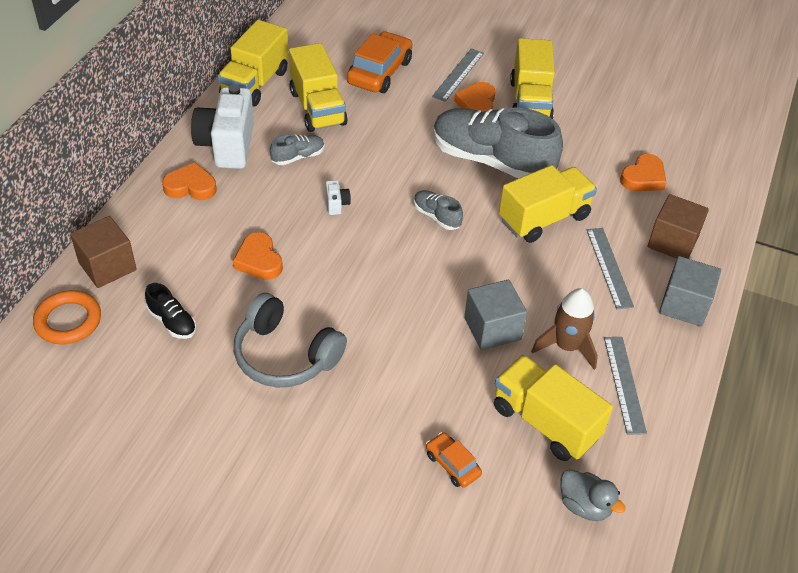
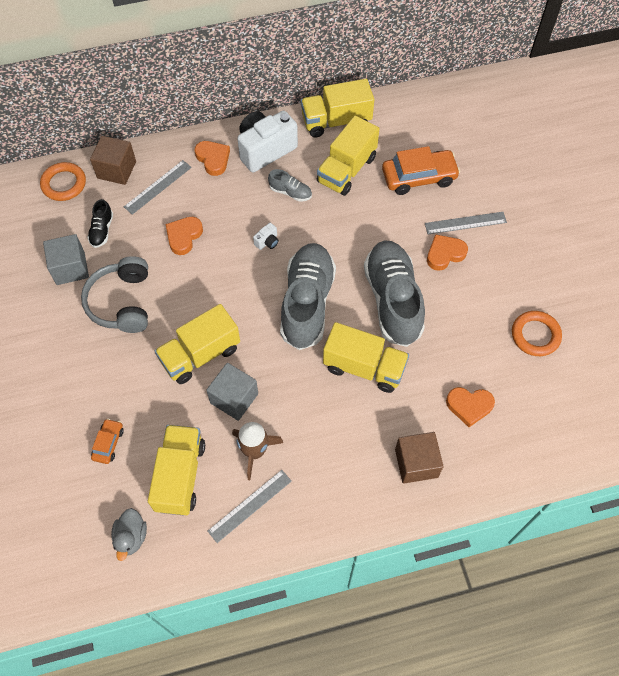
camera: 55 degrees right, 15 degrees up
grey shoe [414,190,463,230] -> grey shoe [280,243,336,350], size x2.34
yellow truck [510,38,555,119] -> yellow truck moved to [155,304,240,384]
grey ruler [586,228,634,309] -> grey ruler moved to [124,160,192,215]
grey cube [659,256,721,327] -> grey cube moved to [43,234,89,285]
none -> orange ring [512,311,562,356]

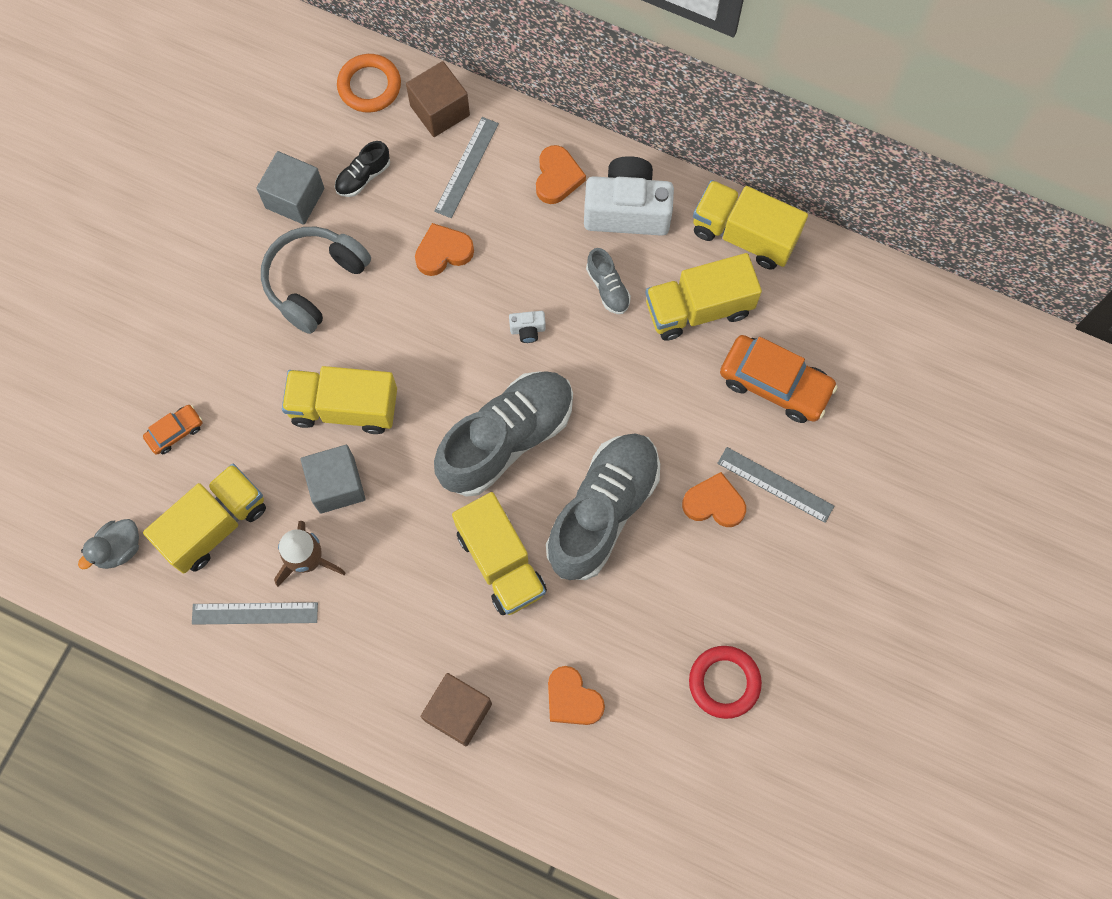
camera: 40 degrees right, 10 degrees up
grey ruler [124,160,192,215] -> grey ruler turned 60 degrees counterclockwise [434,117,499,218]
orange ring [512,311,562,356] -> red ring [689,646,762,719]

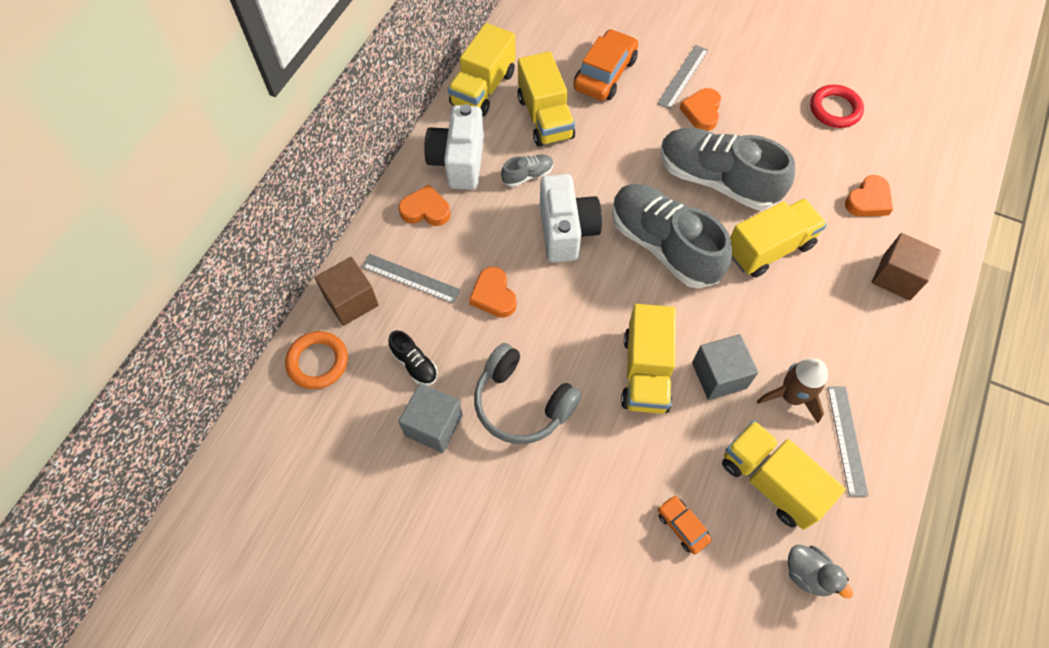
camera: 90 degrees left, 10 degrees down
white camera [509,311,546,343] -> white camera [540,174,602,263], size x2.47

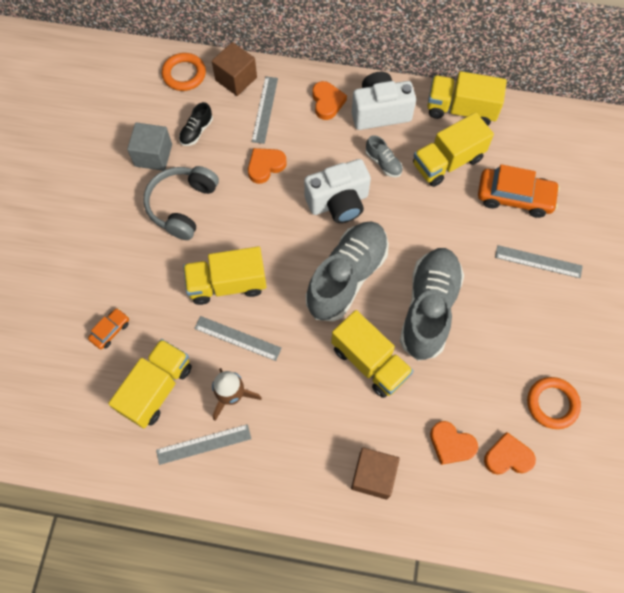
camera: 75 degrees right, 5 degrees up
orange heart [679,88,721,131] -> orange heart moved to [484,432,536,475]
grey cube [692,334,759,400] -> grey ruler [194,316,282,361]
grey duck [788,545,853,598] -> none
red ring [810,85,864,128] -> orange ring [527,377,581,429]

